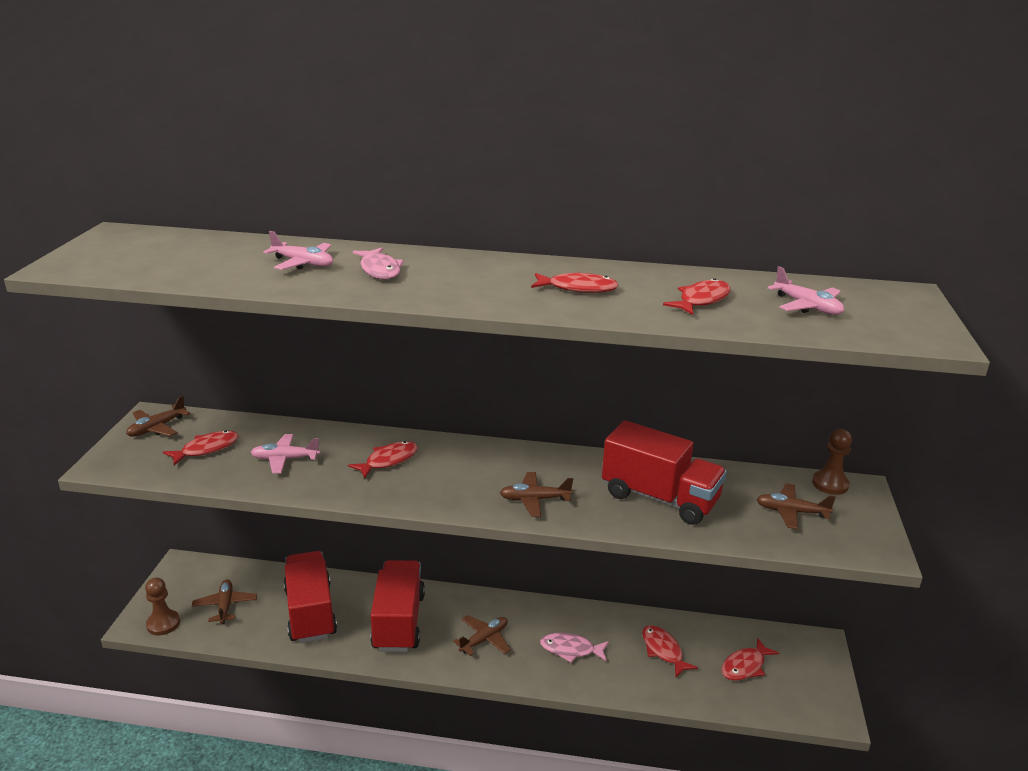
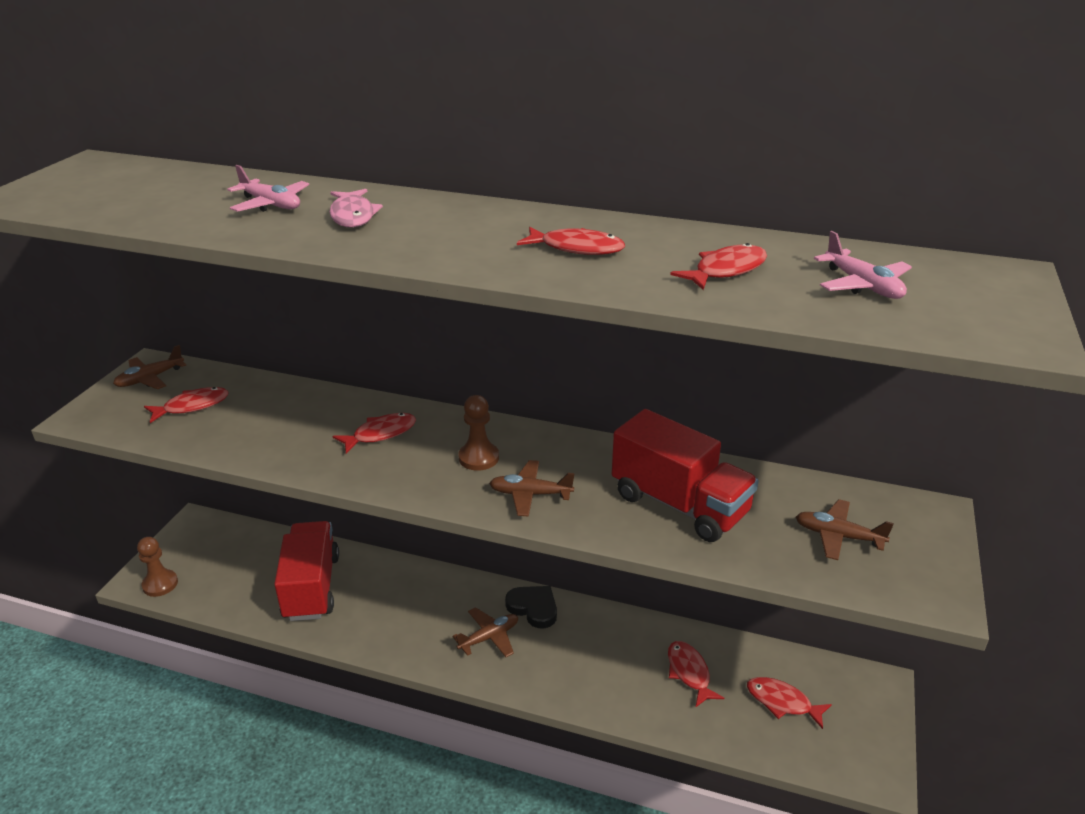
camera: 10 degrees right, 5 degrees up
brown plane [192,579,257,624] -> none
pink plane [250,434,320,474] -> none
red truck [370,560,425,652] -> none
pink fish [540,633,609,663] -> none
red fish [721,638,779,681] -> red fish turned 60 degrees clockwise [747,677,832,729]
brown pawn [812,429,852,495] -> brown pawn moved to [458,395,499,471]
none -> black heart [505,586,557,628]

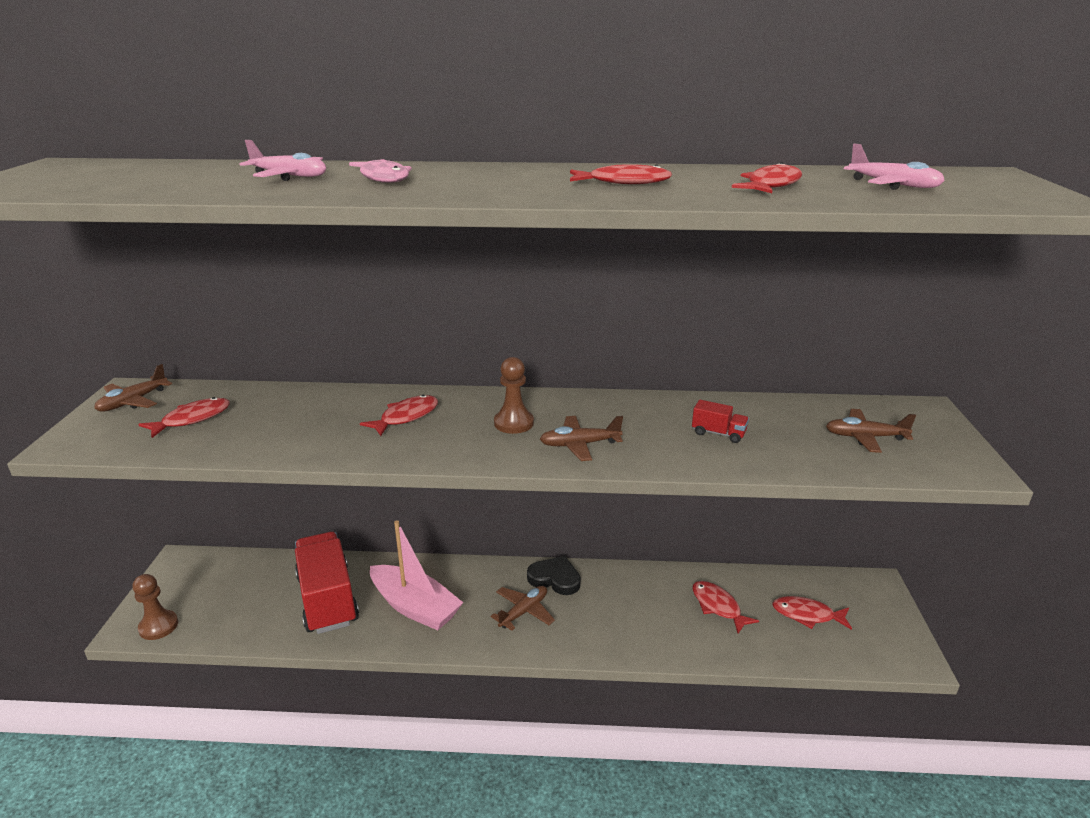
camera: 15 degrees left, 5 degrees down
red truck [612,409,759,542] -> red truck [692,400,749,443], size x0.41
none -> pink boat [370,520,463,630]

